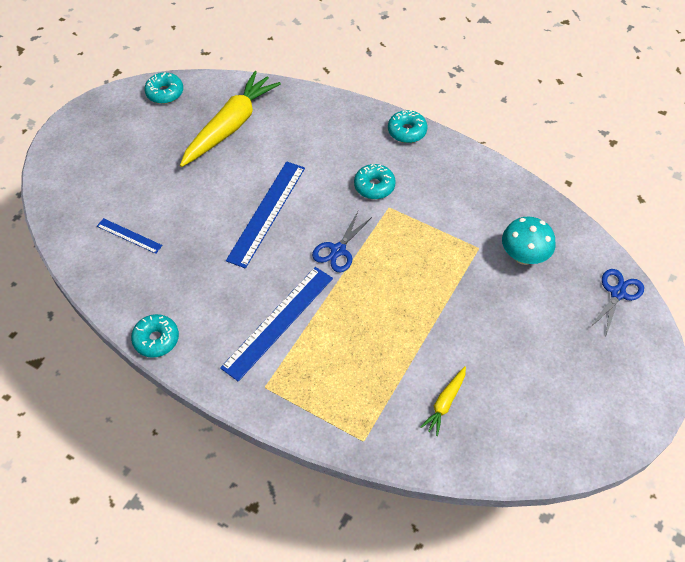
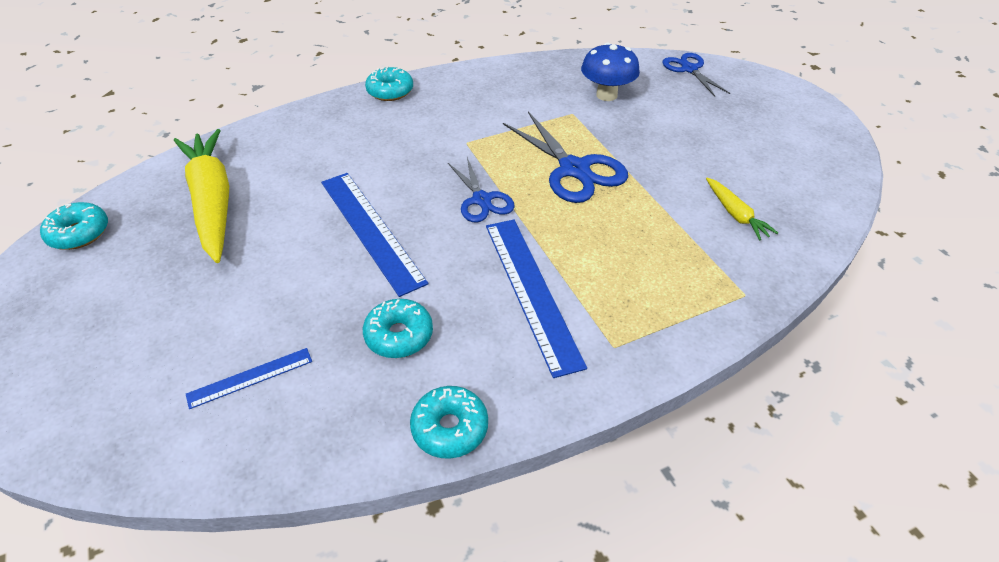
camera: 55 degrees left, 10 degrees down
turquoise donut [354,164,396,199] -> turquoise donut moved to [363,299,433,358]
turquoise mushroom [502,217,556,265] -> blue mushroom [581,42,640,101]
none -> blue scissors [503,112,628,203]

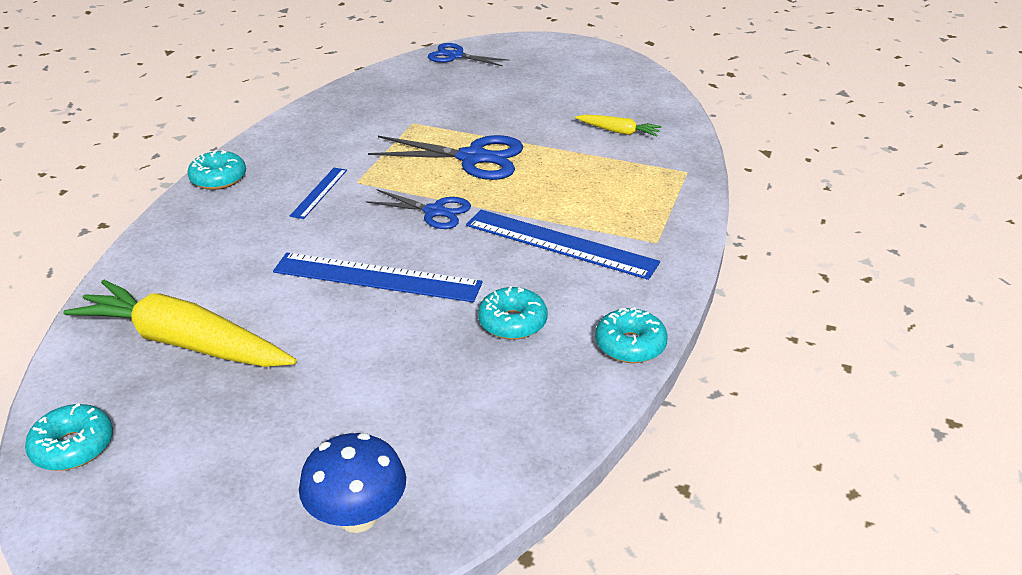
camera: 45 degrees left, 10 degrees down
blue ruler [186,348,312,409] -> blue ruler moved to [290,168,347,219]
blue mushroom [581,42,640,101] -> blue mushroom moved to [299,433,406,533]

